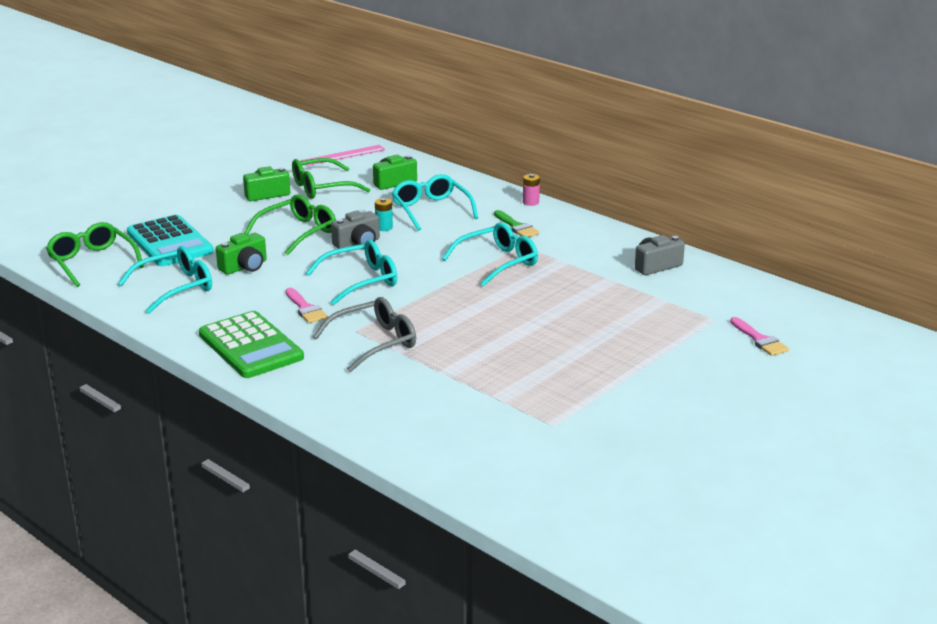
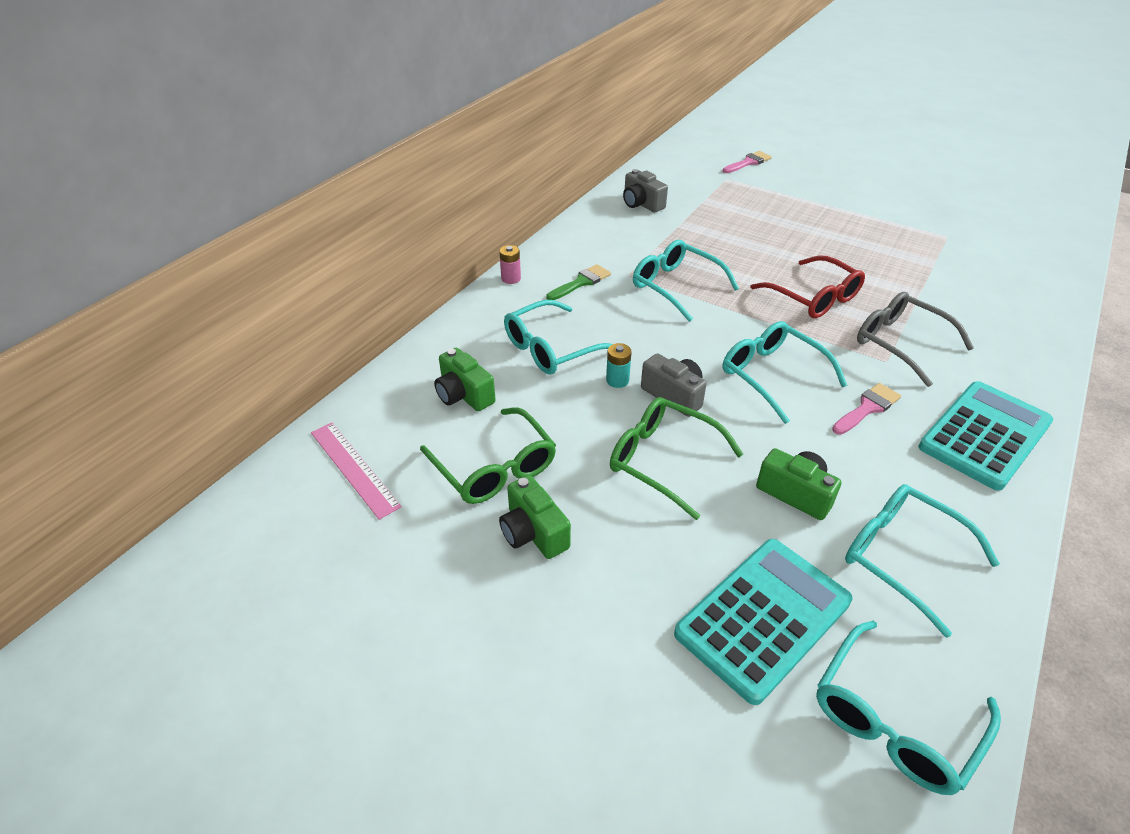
camera: 100 degrees left, 15 degrees up
green glasses [46,222,144,287] -> turquoise glasses [816,621,1001,795]
green calculator [199,311,304,378] -> turquoise calculator [918,381,1053,491]
none -> red glasses [750,255,865,318]

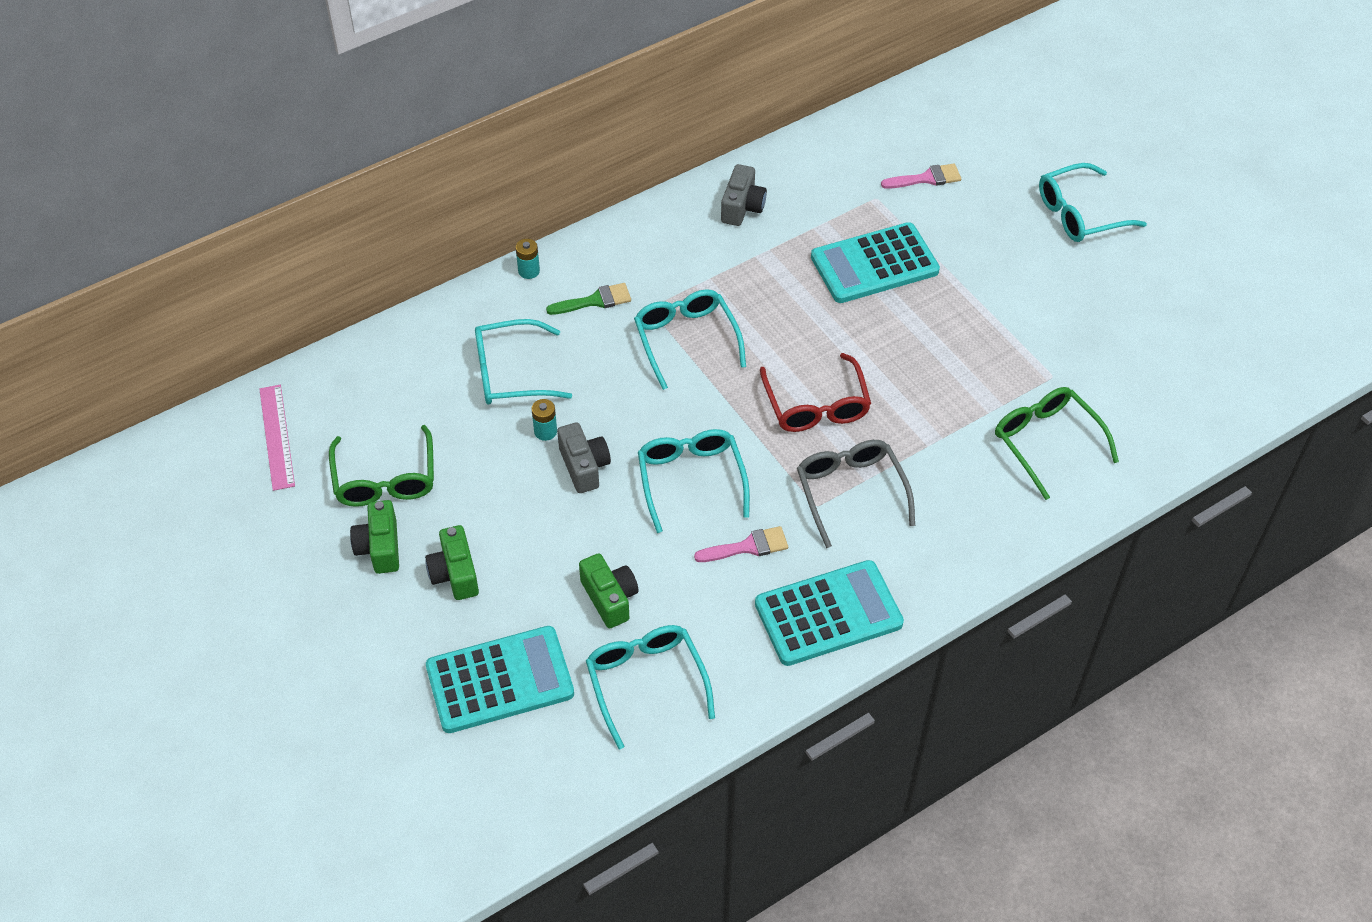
camera: 25 degrees right, 10 degrees up
green camera [434,348,496,411] -> green camera moved to [425,525,479,600]
pink battery [499,245,521,284] -> turquoise battery [516,239,540,279]
green glasses [610,397,743,520] -> green glasses moved to [995,387,1119,500]
grey camera [623,169,668,213] -> grey camera turned 150 degrees counterclockwise [721,164,767,226]
turquoise glasses [816,621,1001,795] -> turquoise glasses moved to [1039,163,1147,242]
none -> turquoise calculator [811,222,940,303]

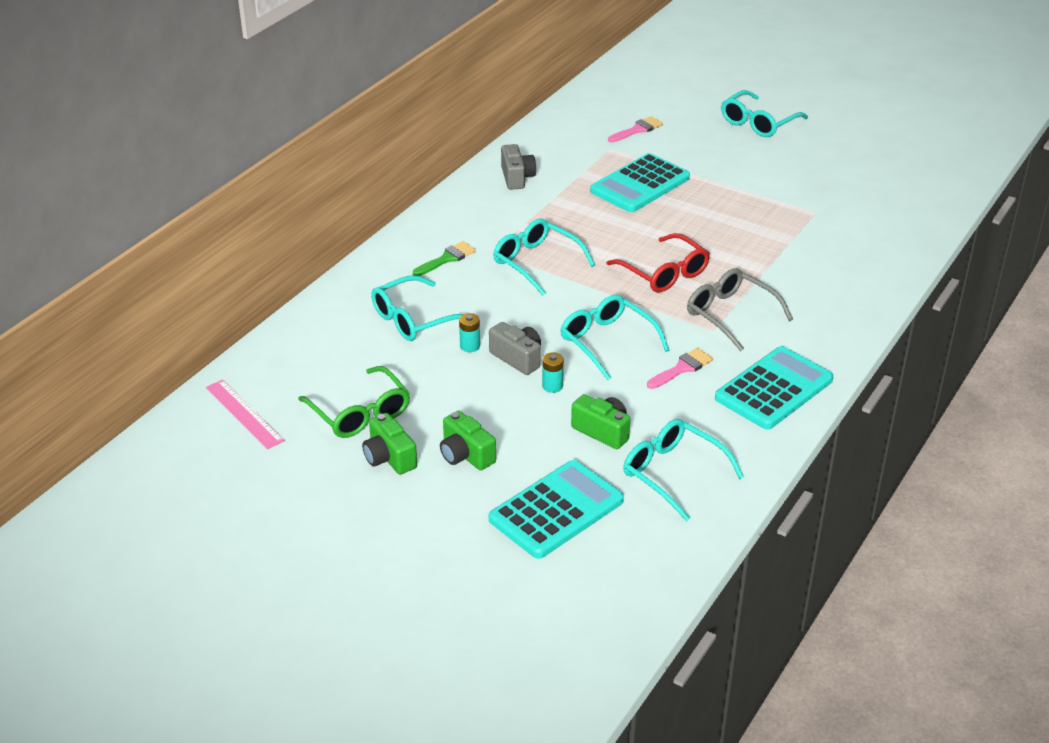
camera: 25 degrees left, 15 degrees down
turquoise battery [516,239,540,279] -> turquoise battery moved to [542,352,564,393]
green glasses [995,387,1119,500] -> none

